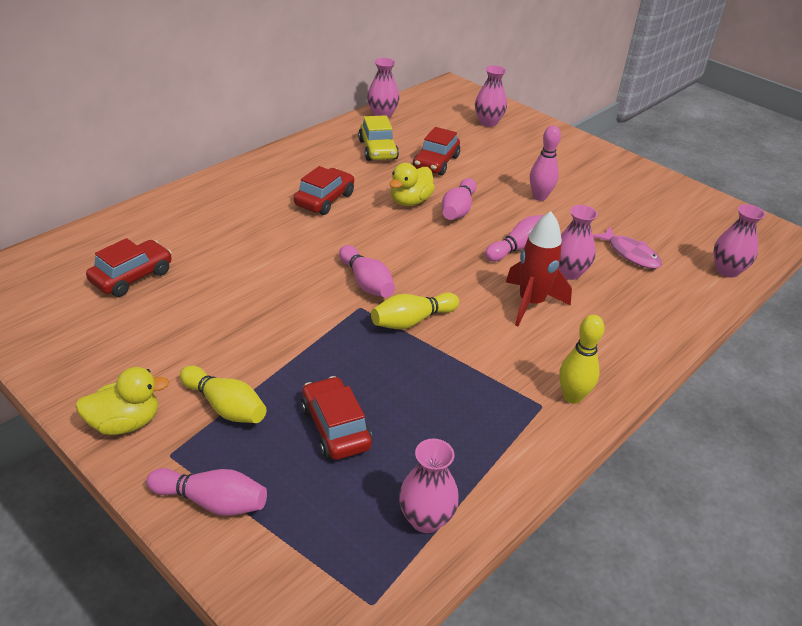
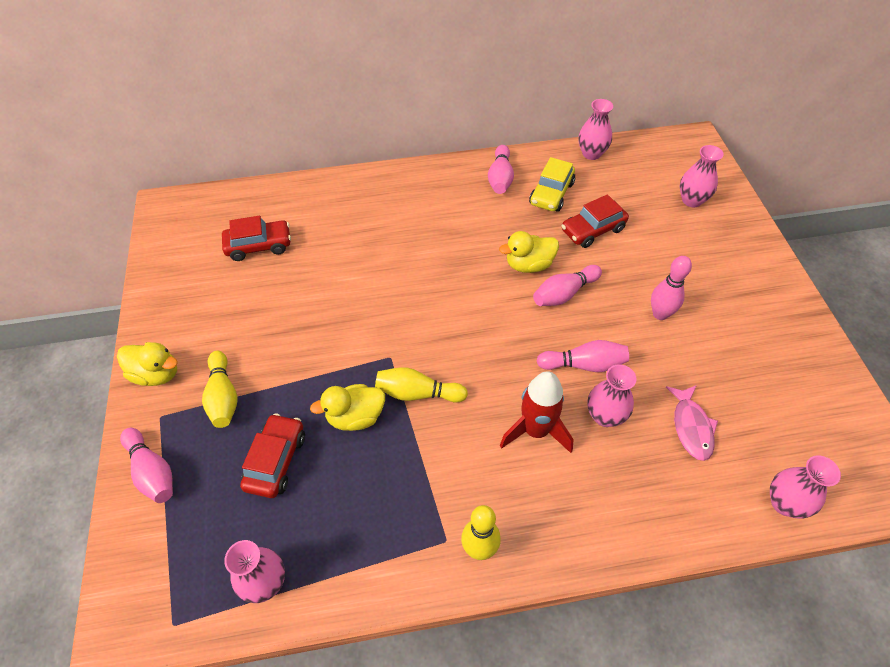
camera: 40 degrees right, 15 degrees up
red car [294,166,354,215] -> none
pink bowling pin [339,245,395,297] -> pink bowling pin moved to [488,145,514,194]
none -> yellow duck [310,384,385,431]

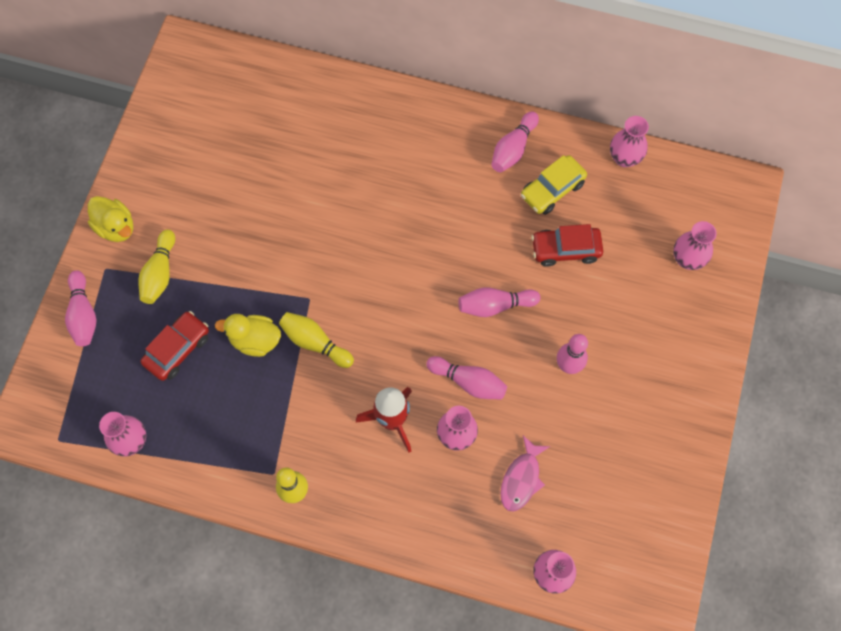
camera: 25 degrees right, 15 degrees up
red car [222,216,291,261] -> none
yellow duck [499,231,559,273] -> none

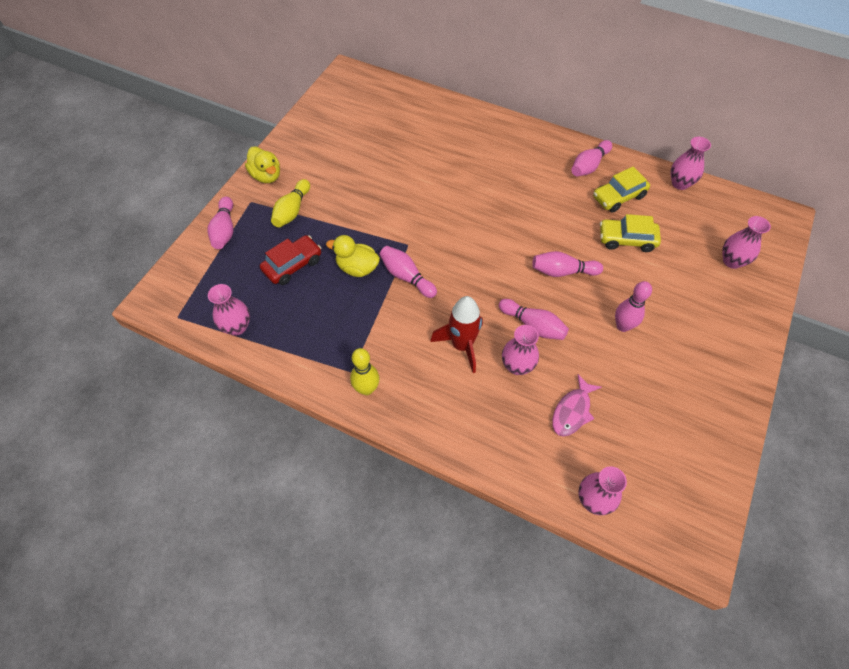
camera: 10 degrees right, 10 degrees down
yellow bowling pin [279,312,354,368] -> pink bowling pin [379,246,437,298]
red car [531,224,603,267] -> yellow car [600,214,661,252]

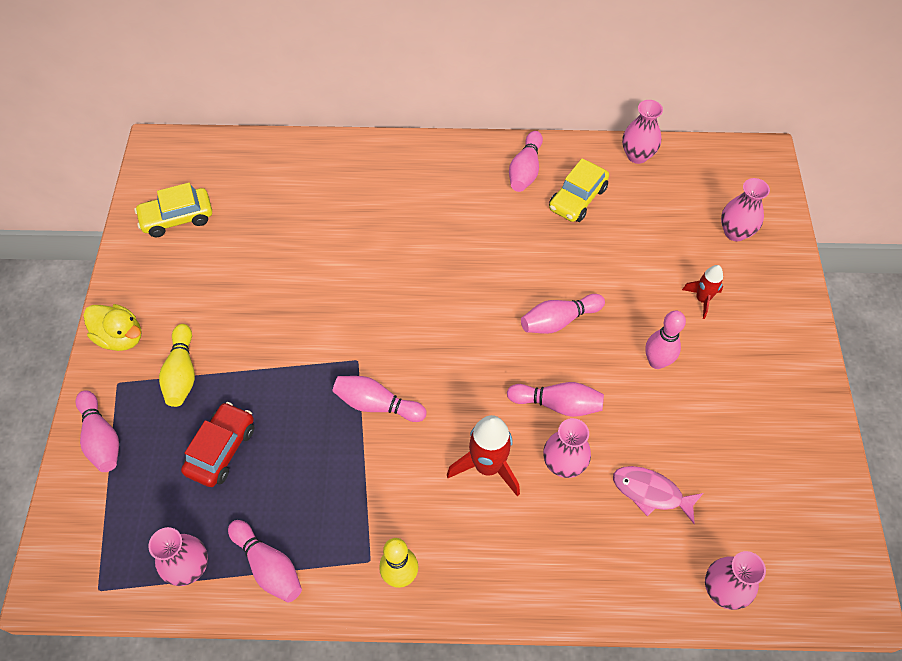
camera: 25 degrees left, 0 degrees up
yellow duck [326,235,380,277] -> none
pink fish [552,374,602,437] -> pink fish turned 105 degrees clockwise [613,466,703,524]
yellow car [600,214,661,252] -> yellow car moved to [134,183,212,237]
none -> pink bowling pin [228,520,302,602]
none -> red rocket [682,265,723,319]

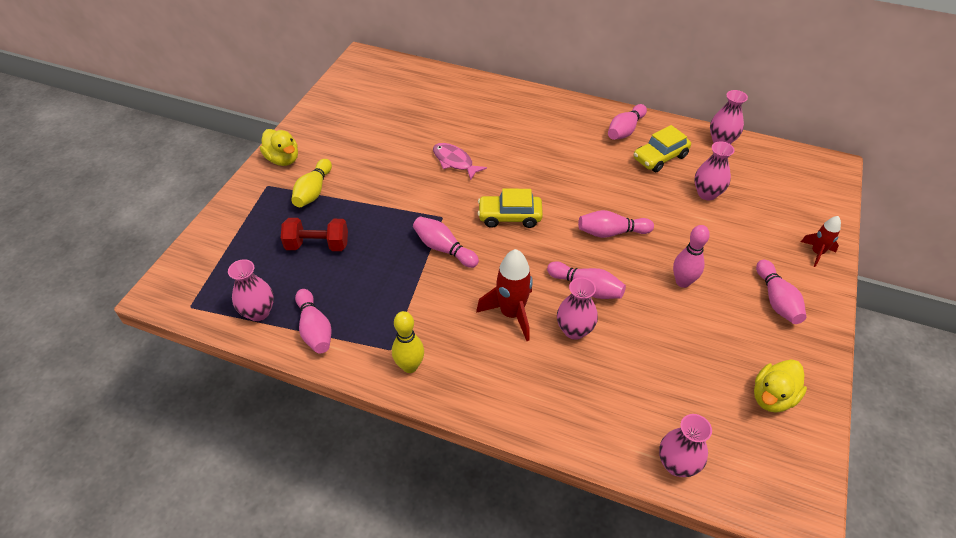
camera: 20 degrees right, 10 degrees down
pink bowling pin [75,390,119,472] -> pink bowling pin moved to [756,260,806,324]
yellow car [134,183,212,237] -> yellow car moved to [478,188,543,228]
red car [181,402,255,487] -> red dumbbell [281,218,348,251]
pink fish [613,466,703,524] -> pink fish moved to [433,143,487,180]
red rocket [682,265,723,319] -> red rocket moved to [801,216,841,267]
pink vase [721,178,770,241] -> pink vase moved to [694,141,734,200]
none -> yellow duck [754,359,807,413]

